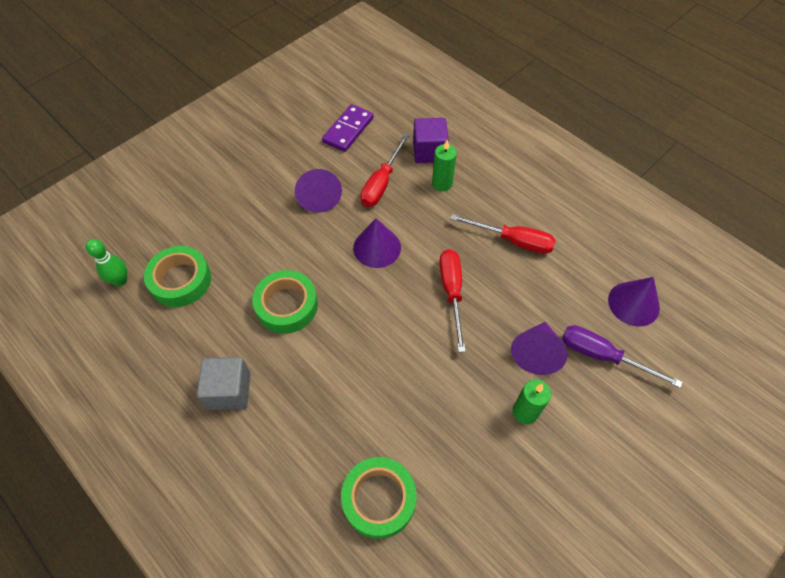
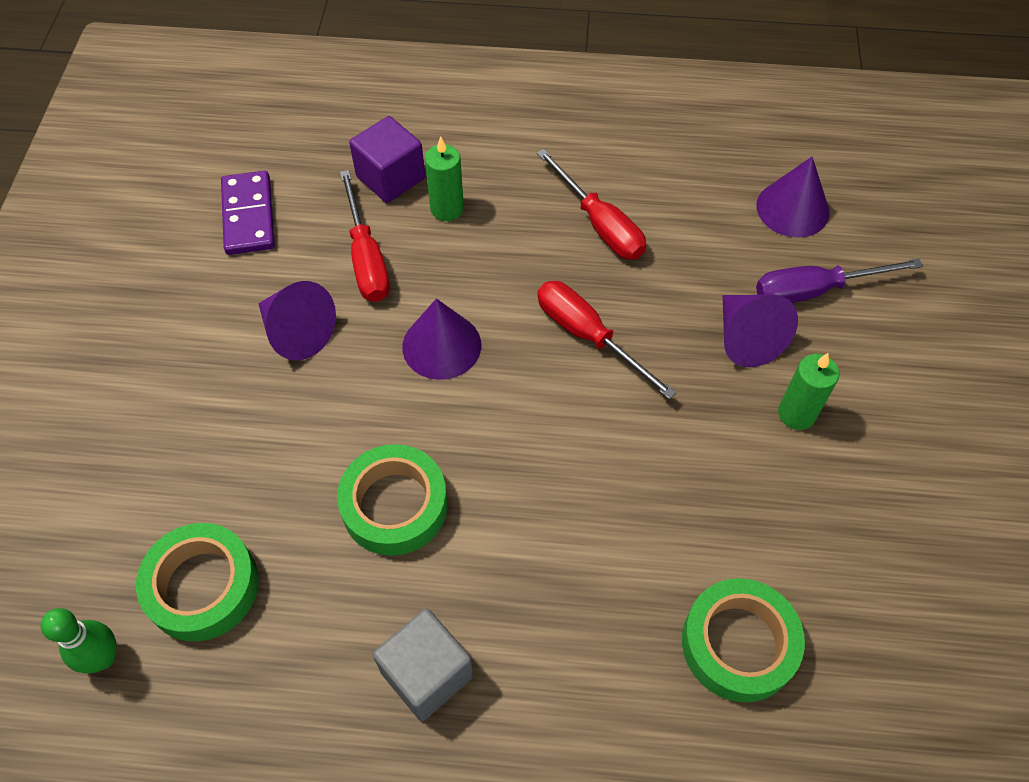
camera: 40 degrees left, 0 degrees up
red screwdriver [450,214,556,254] -> red screwdriver turned 75 degrees clockwise [537,149,646,260]

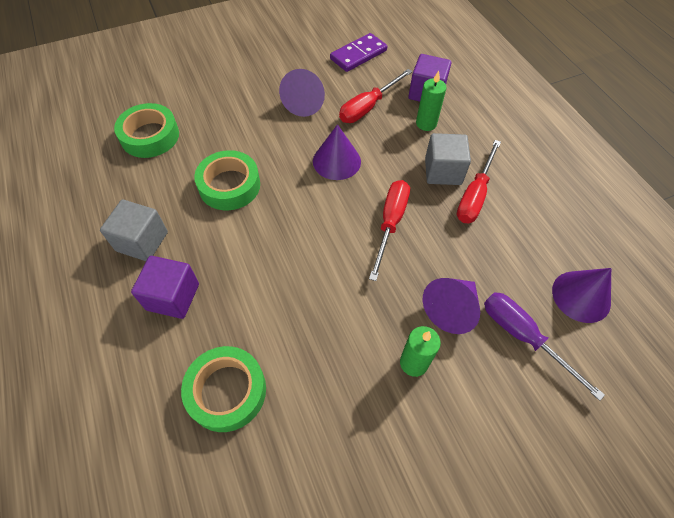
camera: 60 degrees right, 0 degrees up
green bowling pin [41,608,117,674] -> none
none -> purple cube [131,256,199,319]
none -> grey cube [425,133,471,185]

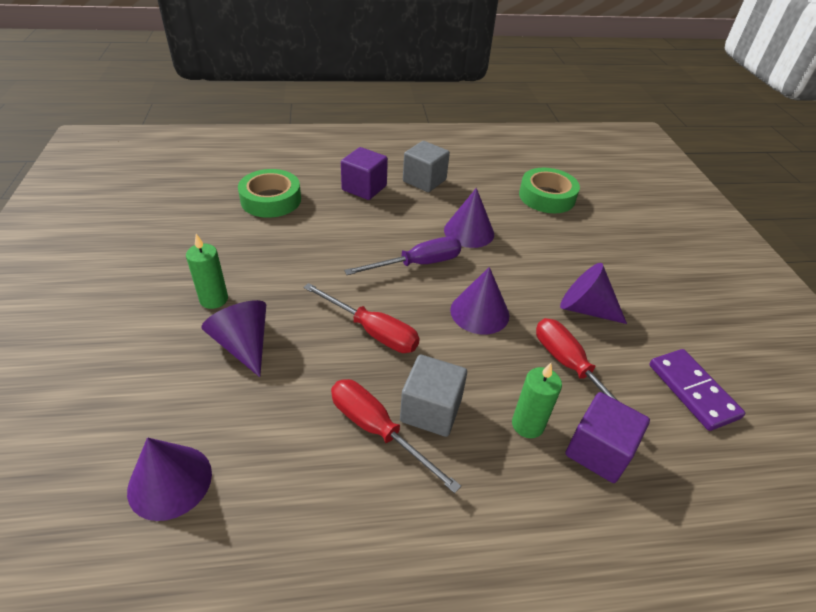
camera: 105 degrees right, 15 degrees down
green tape [194,150,260,210] -> purple cone [444,188,494,248]
purple screwdriver [484,292,605,401] -> purple screwdriver moved to [344,237,462,275]

